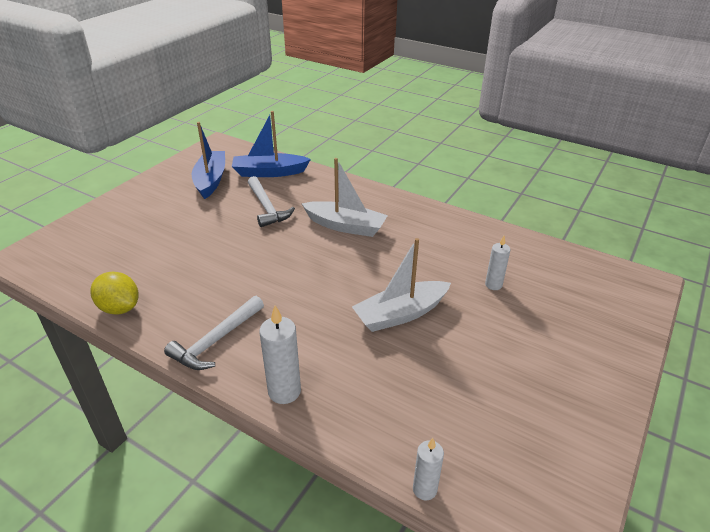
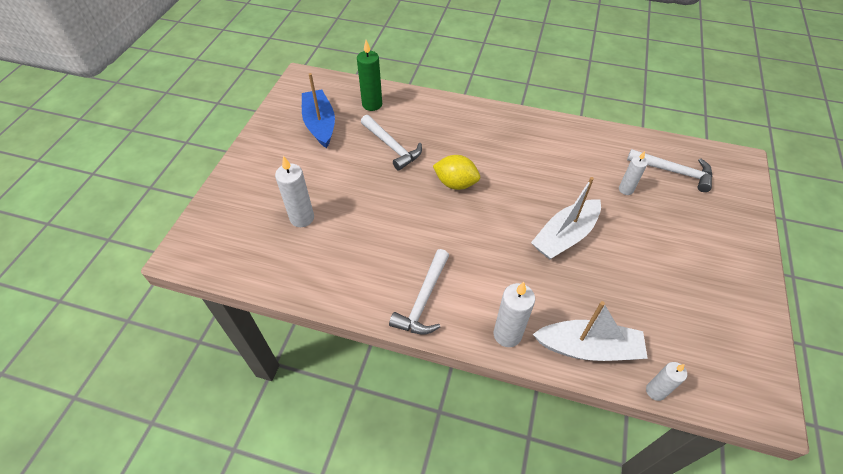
camera: 15 degrees left, 15 degrees up
yellow lemon [90,272,139,315] -> yellow lemon moved to [433,155,480,190]
blue boat [232,111,311,177] -> green candle [357,40,382,111]
white boat [301,158,388,237] -> white boat moved to [533,301,648,361]
none -> white candle [275,156,314,227]
none -> white hammer [627,149,712,192]

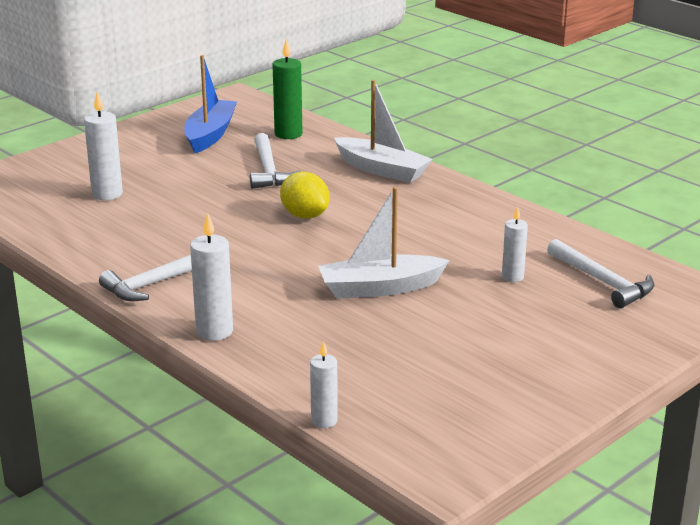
camera: 30 degrees right, 25 degrees down
white boat [533,301,648,361] -> white boat moved to [334,80,433,183]

